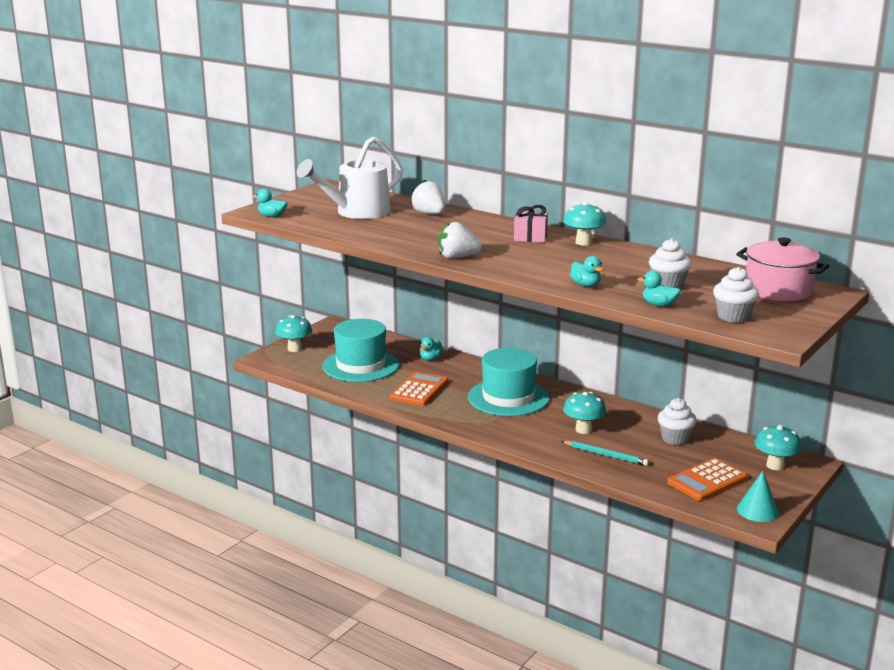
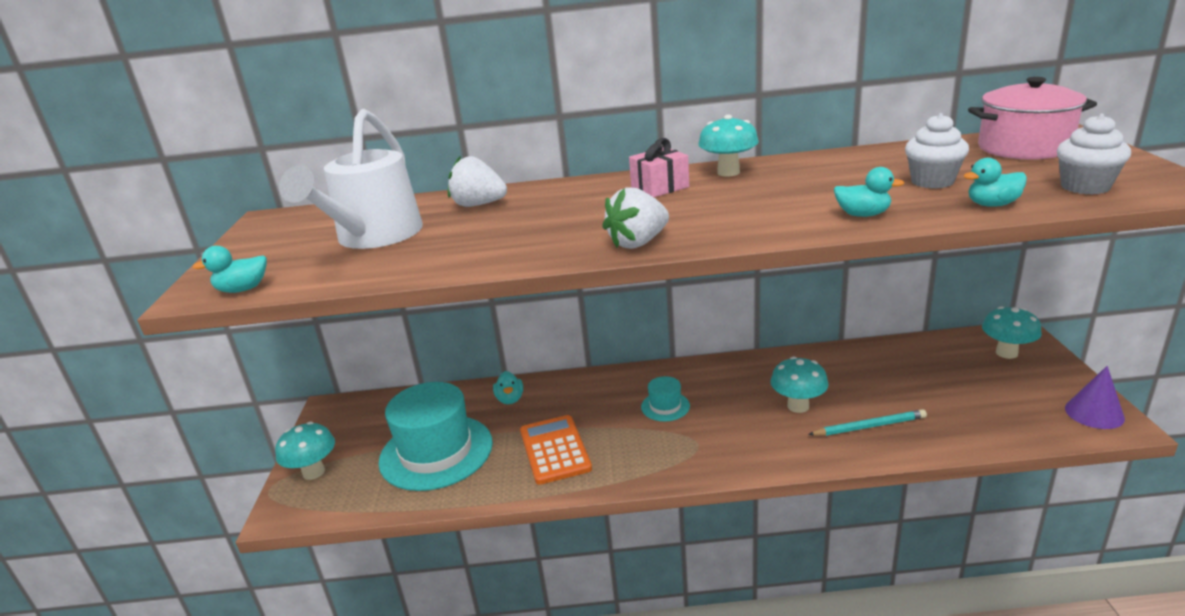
camera: 35 degrees left, 5 degrees up
turquoise hat [468,348,550,416] -> turquoise hat [641,376,690,421], size x0.45
white cupcake [658,398,697,445] -> none
orange calculator [667,458,748,501] -> none
turquoise cone [737,471,779,522] -> purple cone [1065,366,1125,429]

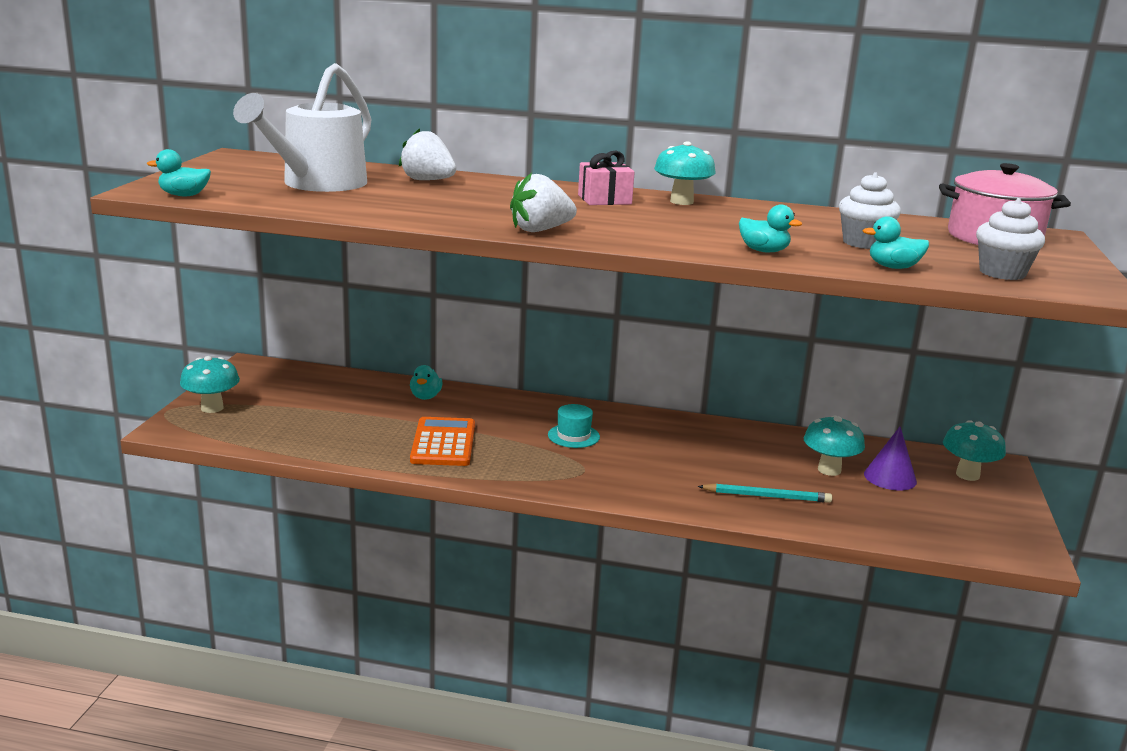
camera: 10 degrees right, 5 degrees down
turquoise hat [379,382,493,491] -> none
turquoise mushroom [770,357,829,413] -> turquoise mushroom moved to [804,415,865,476]
purple cone [1065,366,1125,429] -> purple cone moved to [864,427,917,490]

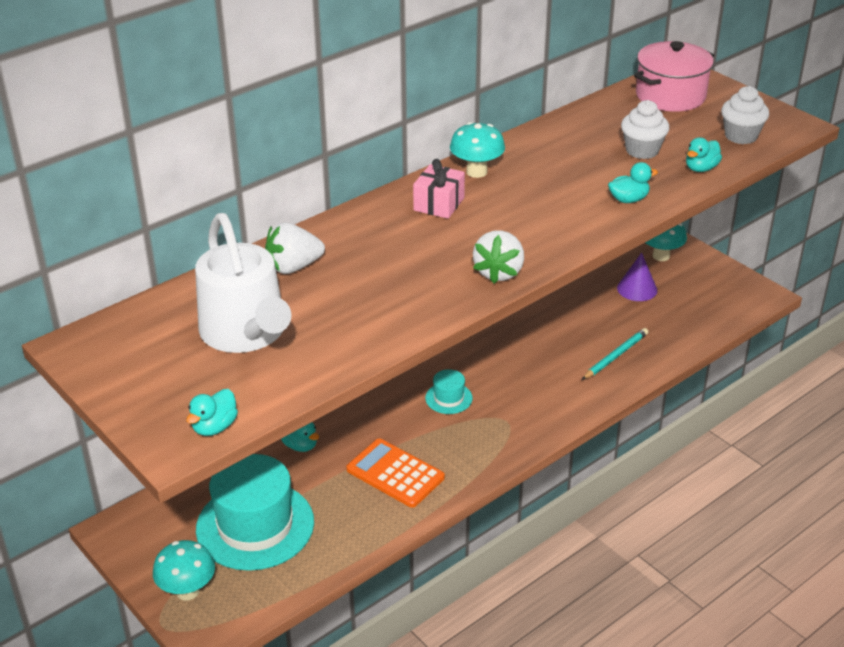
camera: 50 degrees left, 15 degrees up
turquoise mushroom [804,415,865,476] -> none
none -> turquoise hat [196,454,314,571]

